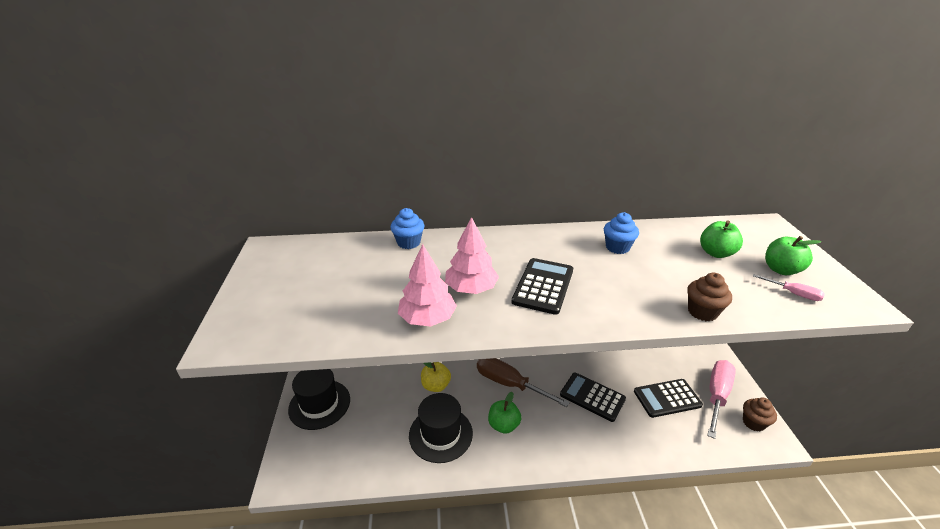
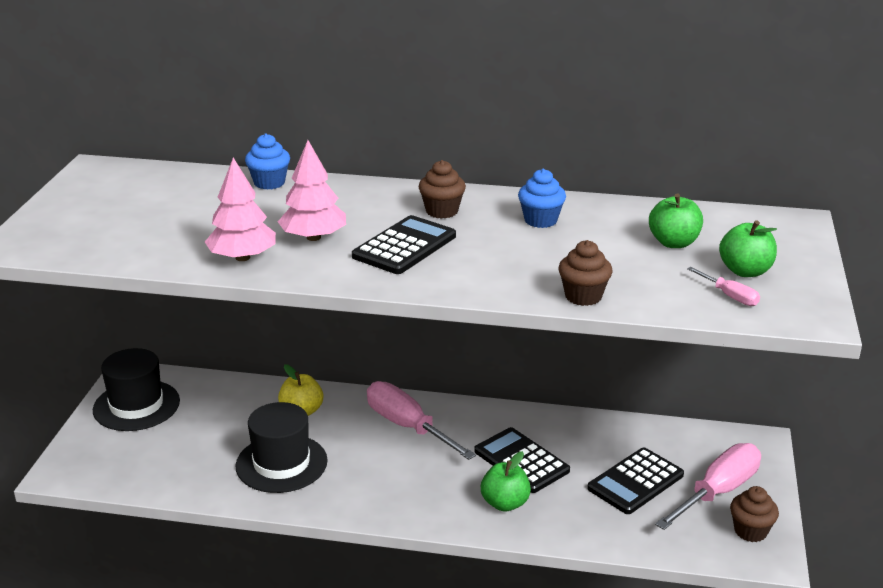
camera: 15 degrees right, 5 degrees down
brown screwdriver [477,358,570,407] -> pink screwdriver [367,381,476,460]
green apple [488,392,521,434] -> green apple moved to [481,451,531,512]
black calculator [634,379,703,418] -> black calculator turned 45 degrees counterclockwise [587,447,684,514]
none -> brown cupcake [419,160,466,219]

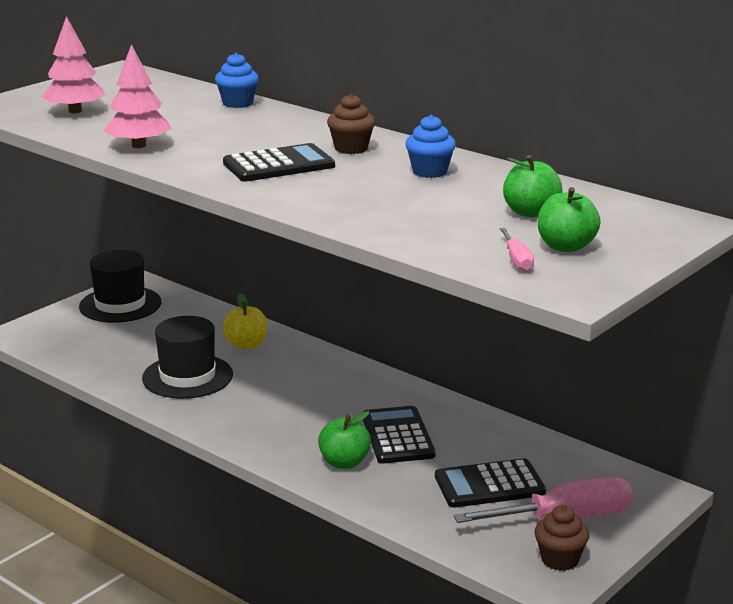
camera: 30 degrees right, 5 degrees down
pink tree [278,140,346,241] -> pink tree moved to [42,16,105,114]
pink screwdriver [367,381,476,460] -> none
brown cupcake [558,240,613,306] -> none

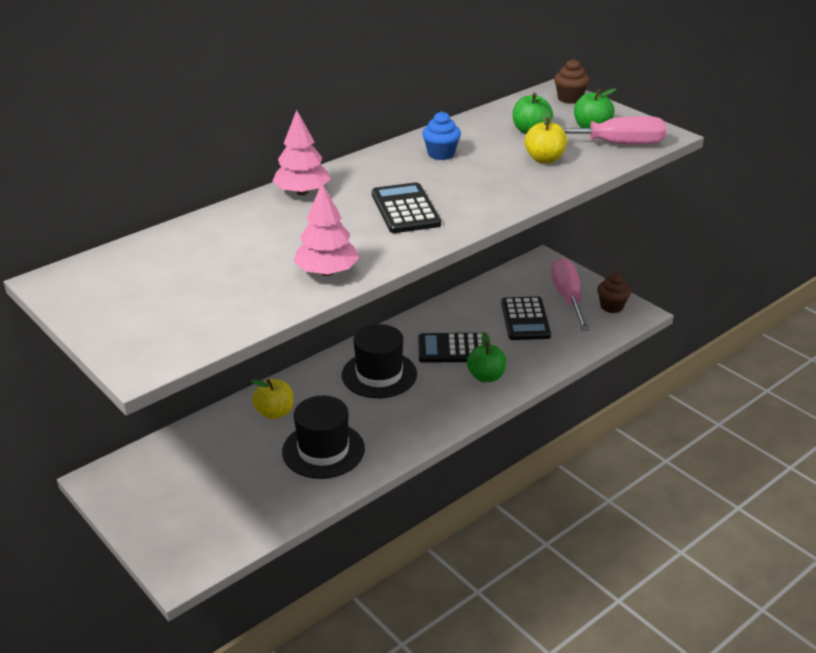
camera: 80 degrees left, 10 degrees up
pink tree [42,16,105,114] -> pink tree moved to [272,110,331,195]
black hat [79,250,161,323] -> black hat moved to [342,324,417,398]
blue cupcake [215,53,259,108] -> none
brown cupcake [327,94,375,154] -> brown cupcake moved to [554,59,590,104]
pink screwdriver [499,228,534,271] -> pink screwdriver [529,116,667,145], size x2.21
none -> yellow apple [525,110,567,163]

